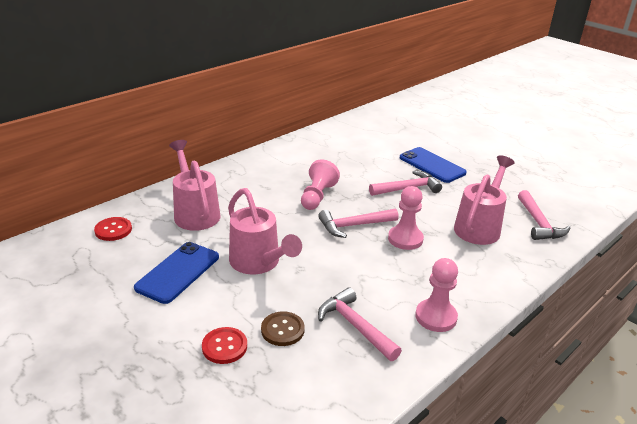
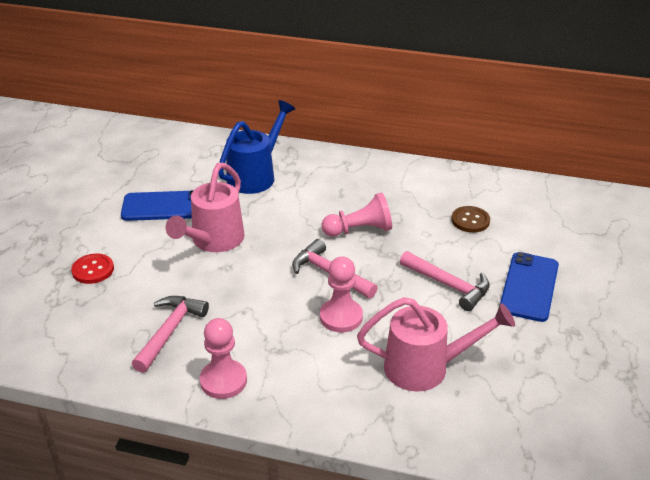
camera: 60 degrees right, 5 degrees up
red button [94,217,132,241] -> none
pink watering can [169,140,220,231] -> blue watering can [219,100,295,194]
brown button [261,311,305,346] -> brown button moved to [451,206,490,233]
pink hammer [518,190,570,240] -> none

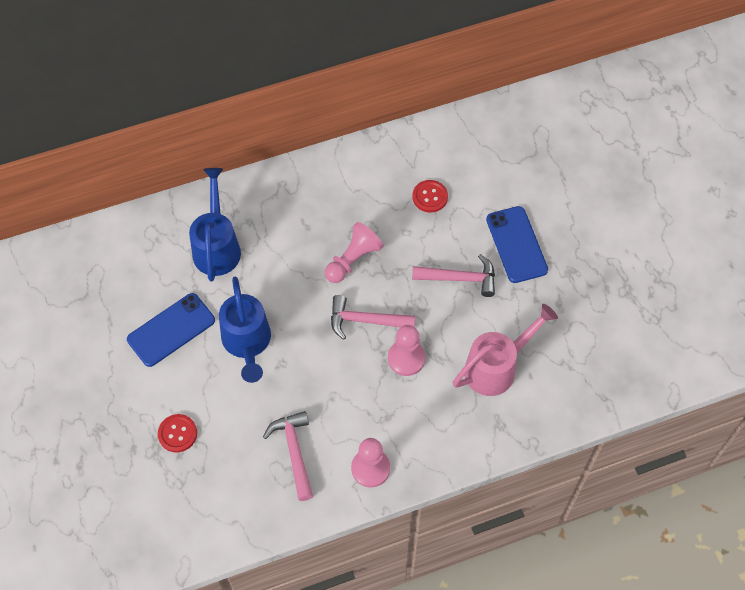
camera: 35 degrees left, 25 degrees up
pink watering can [165,163,245,252] -> blue watering can [219,276,271,383]
brown button [451,206,490,233] -> red button [412,180,448,213]

